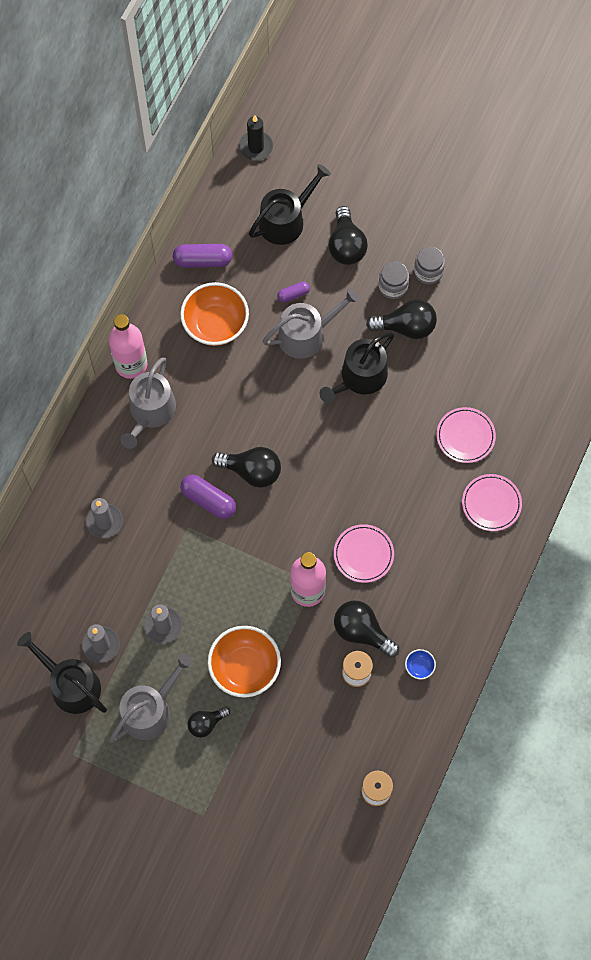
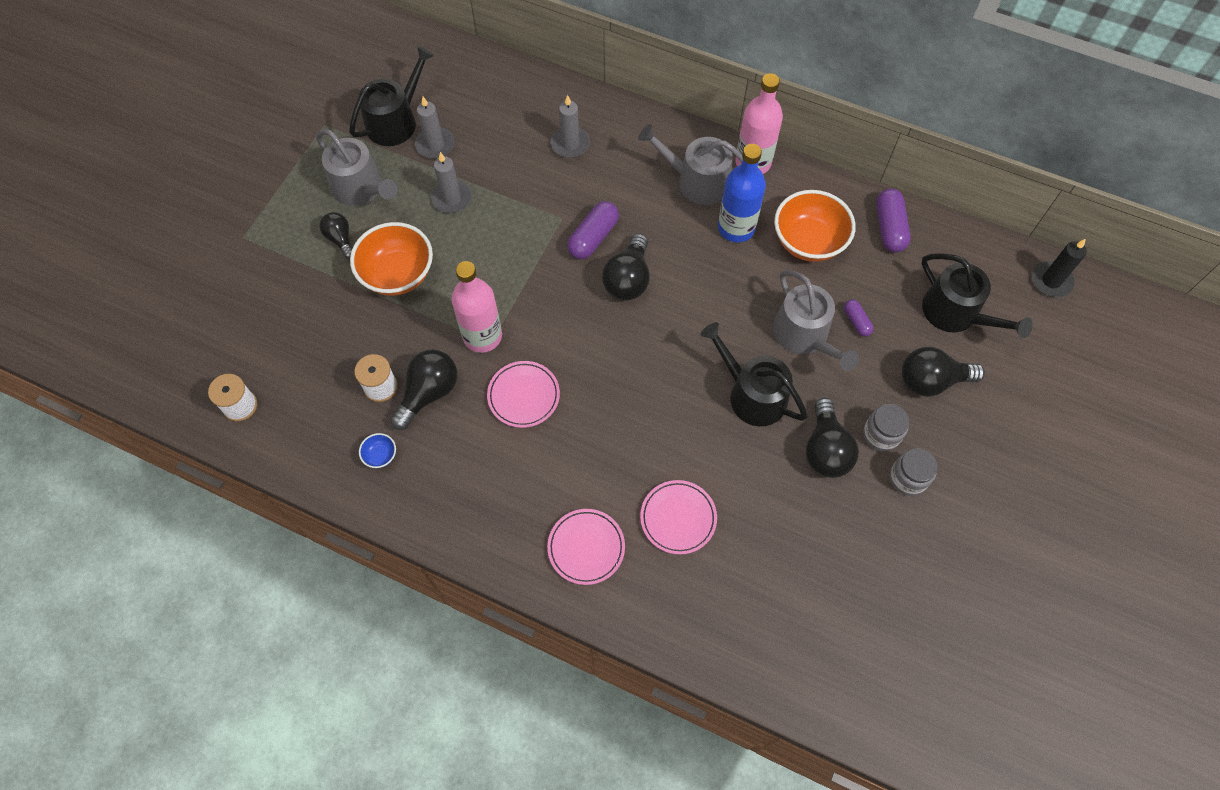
camera: 90 degrees right, 5 degrees down
none -> blue bottle [718,144,766,242]

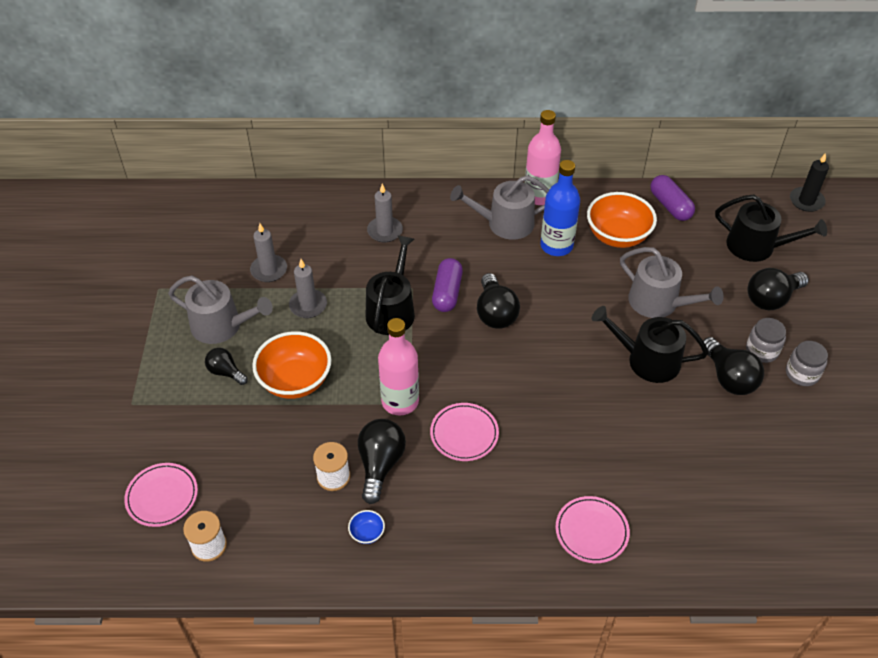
camera: 25 degrees left, 15 degrees down
black watering can [349,46,434,146] -> black watering can moved to [366,235,415,335]
pink plate [640,480,717,555] -> pink plate moved to [124,463,198,527]
purple capsule [844,299,874,337] -> none

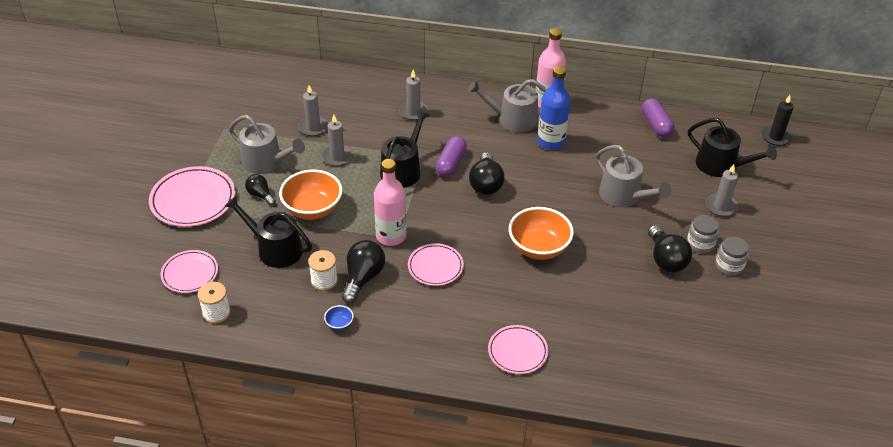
camera: 10 degrees right, 5 degrees down
orange bowl [587,192,657,248] -> orange bowl moved to [509,207,574,260]
black watering can [592,306,709,383] -> black watering can moved to [225,196,312,268]
black light bulb [748,268,809,310] -> grey candle [705,164,738,217]
none -> pink plate [149,166,235,227]

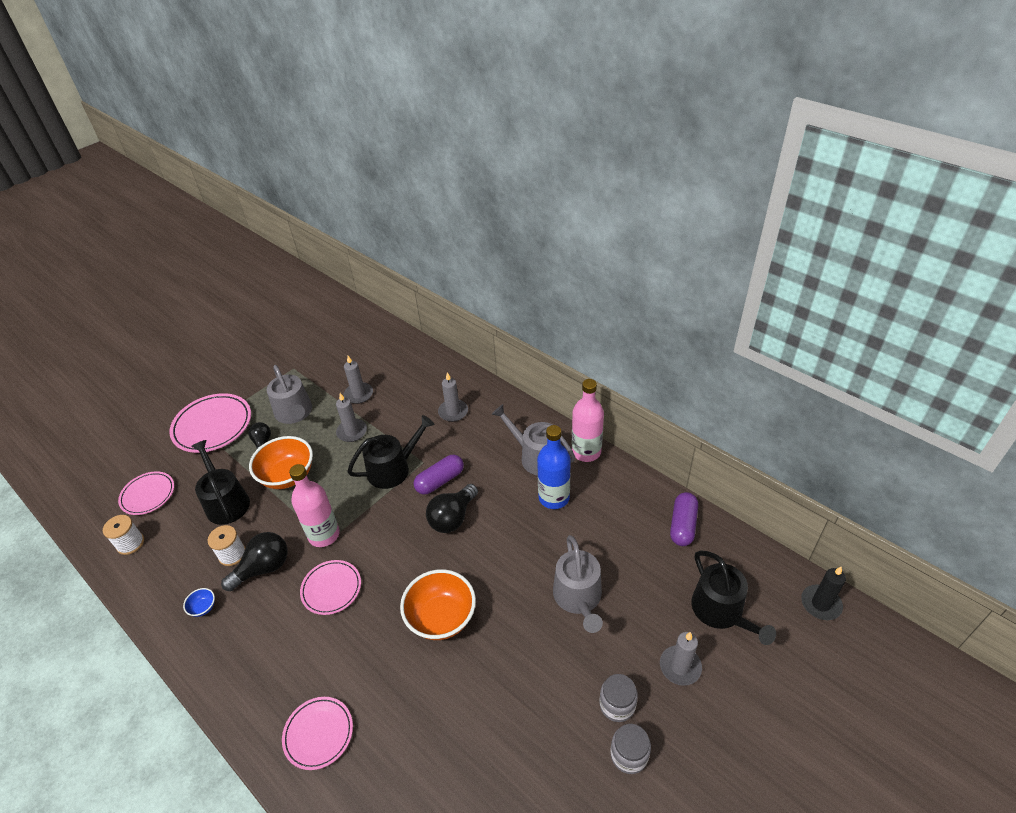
camera: 35 degrees right, 0 degrees up
black light bulb [648,225,692,273] -> none

